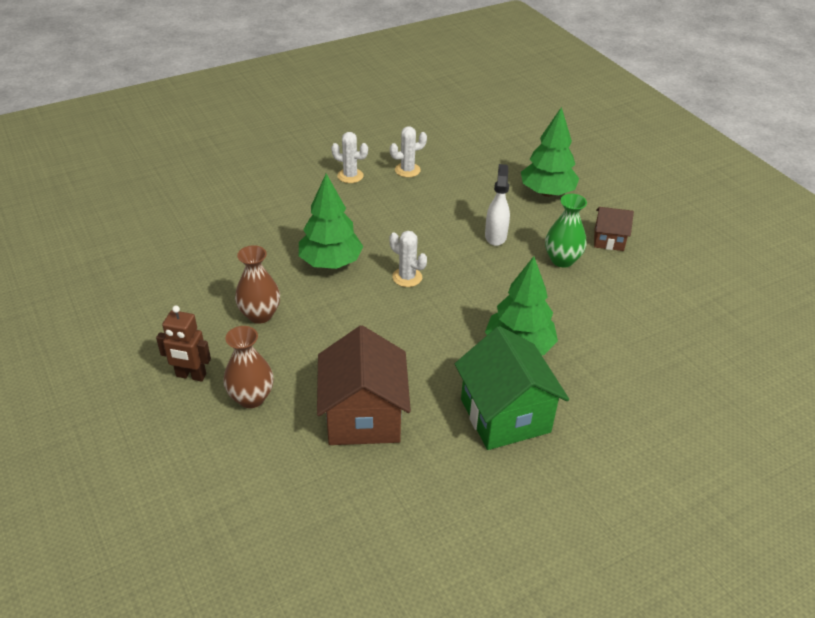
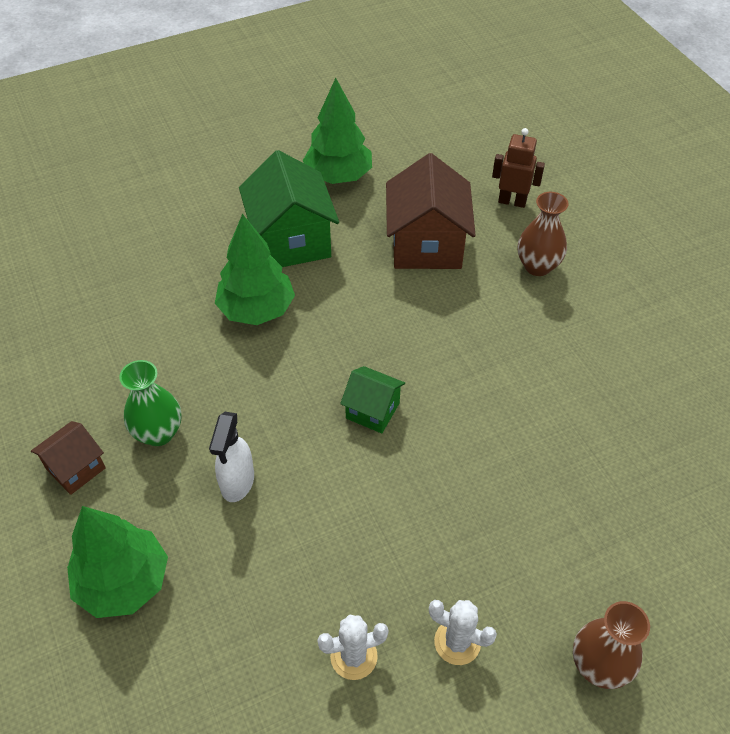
camera: 175 degrees left, 10 degrees up
brown robot [156,306,211,382] -> brown robot moved to [492,128,545,208]
brown vase [235,245,280,324] -> brown vase moved to [573,601,650,689]
green tree [299,174,363,269] -> green tree moved to [303,78,372,184]
white cactus [390,231,427,287] -> green house [340,366,405,433]
brown house [594,207,634,251] -> brown house turned 60 degrees counterclockwise [31,421,106,495]

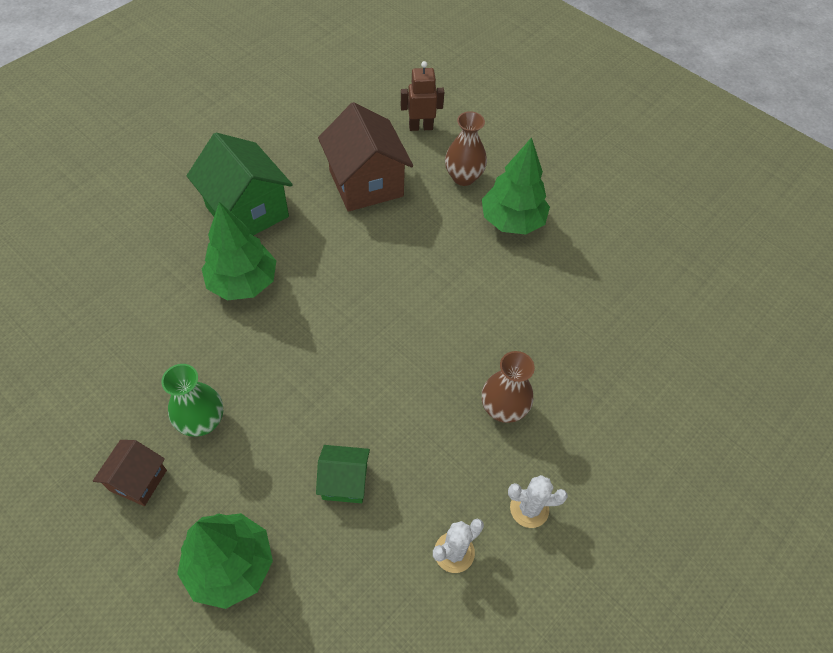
camera: 25 degrees left, 5 degrees up
white spray bottle [209,412,254,502] -> none
green tree [303,78,372,184] -> green tree moved to [482,137,550,235]
green house [340,366,405,433] -> green house moved to [316,445,370,503]
brown vase [573,601,650,689] -> brown vase moved to [482,351,535,423]

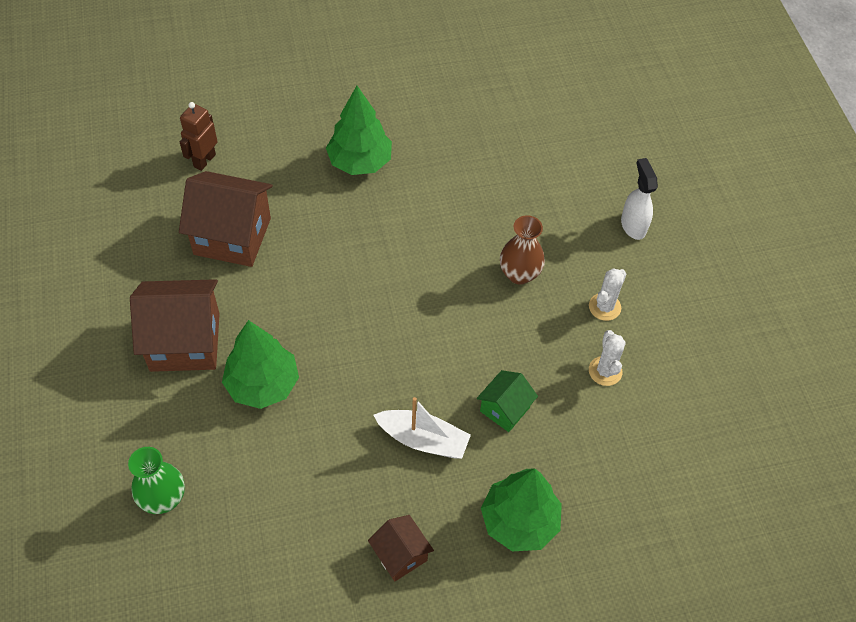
camera: 55 degrees left, 0 degrees up
green vase [161,364,223,437] -> green vase moved to [128,447,185,514]
green house [187,133,293,235] -> brown house [130,279,220,372]
brown vase [445,111,487,186] -> none
none -> white boat [373,397,471,459]
none -> white spray bottle [621,158,658,240]

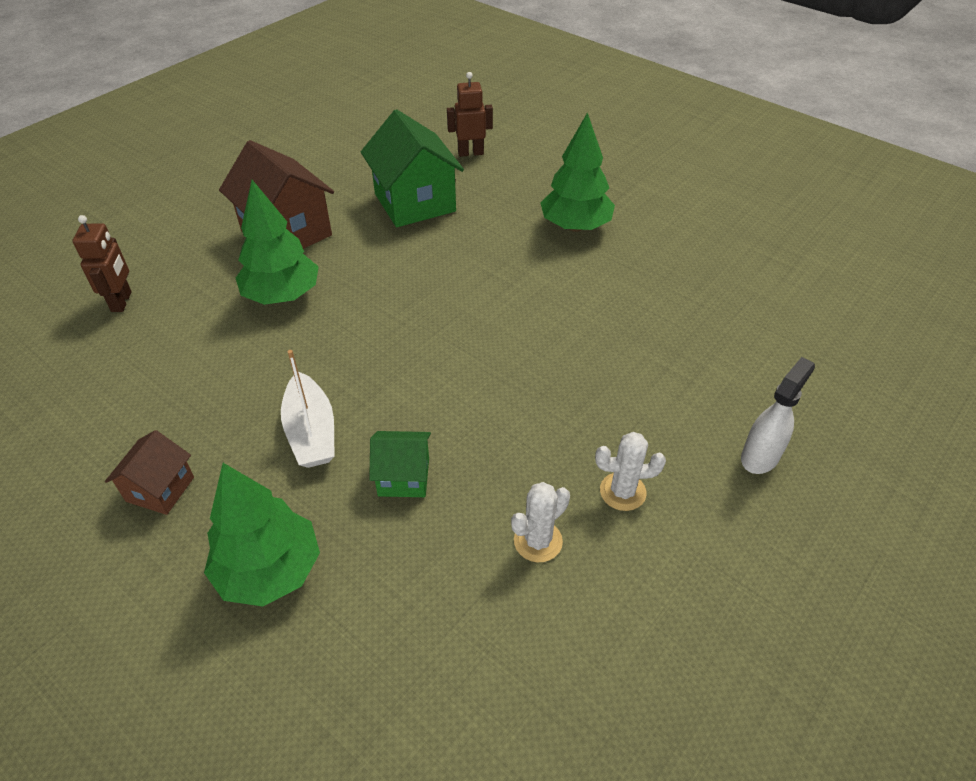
camera: 55 degrees right, 10 degrees down
green vase [128,447,185,514] -> brown robot [73,215,132,312]
brown house [179,171,273,267] -> green house [361,109,464,227]
brown vase [500,216,545,284] -> none

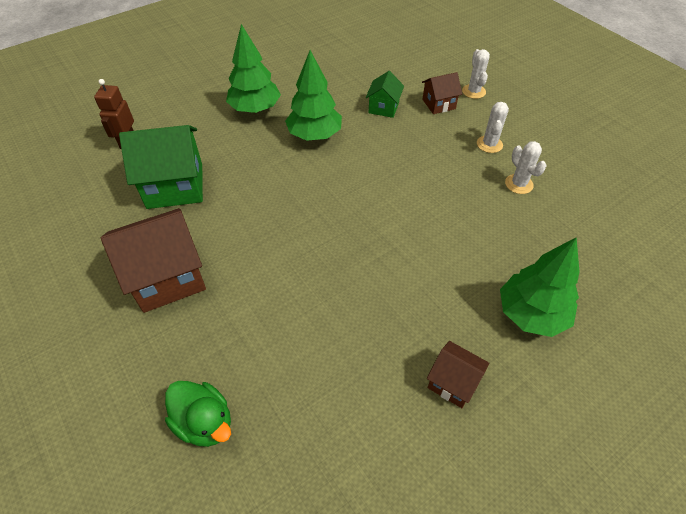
camera: 75 degrees left, 5 degrees up
brown robot [73,215,132,312] -> green duck [165,381,231,447]
green tree [236,180,319,305] -> green tree moved to [285,50,342,141]
white boat [281,350,335,468] -> none
green house [369,431,431,497] -> green house moved to [366,71,404,118]
white spray bottle [741,357,815,474] -> white cactus [462,49,490,99]
none -> brown house [422,72,462,114]

